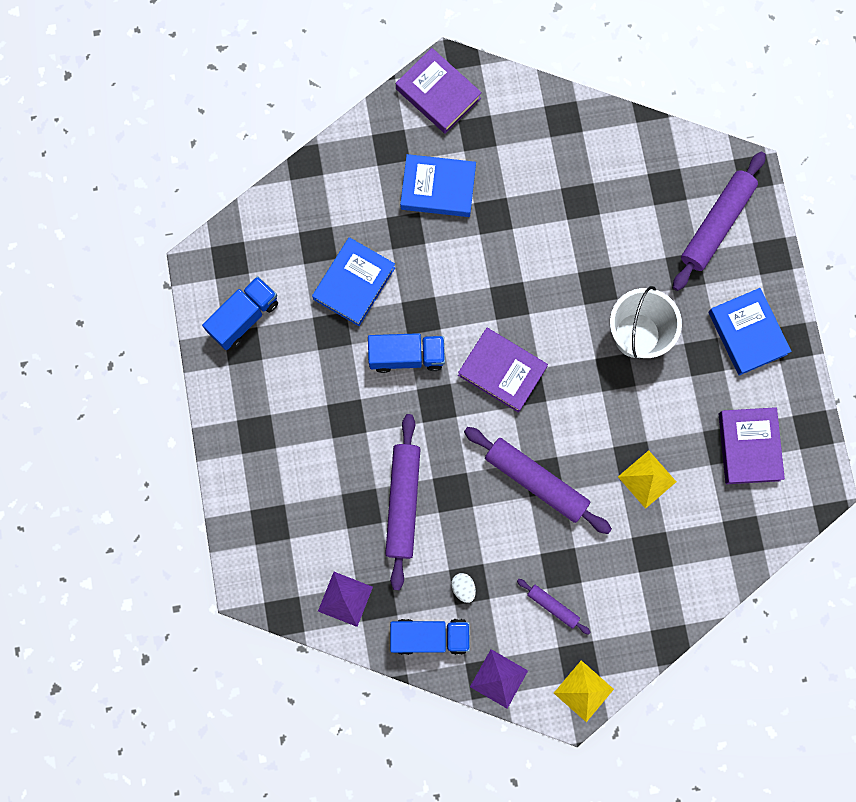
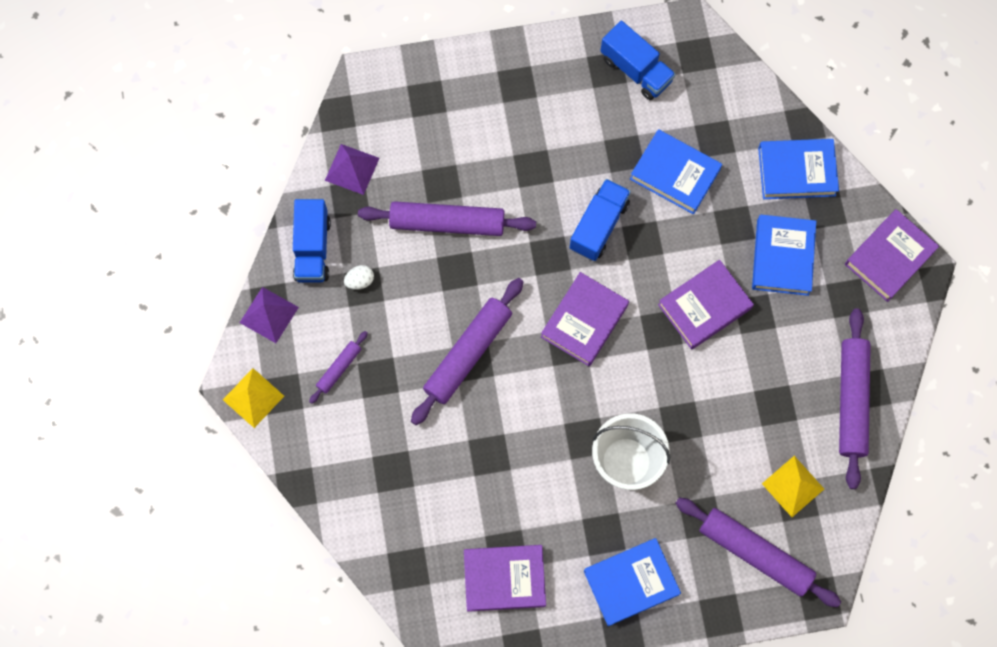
camera: 90 degrees right, 5 degrees down
blue truck [368,333,445,373] -> blue truck turned 150 degrees counterclockwise [569,179,631,261]
yellow pyramid [618,450,676,509] -> yellow pyramid moved to [762,456,824,517]
none -> purple book [658,260,754,350]
none -> blue book [758,139,839,199]
none -> purple rolling pin [839,309,871,489]

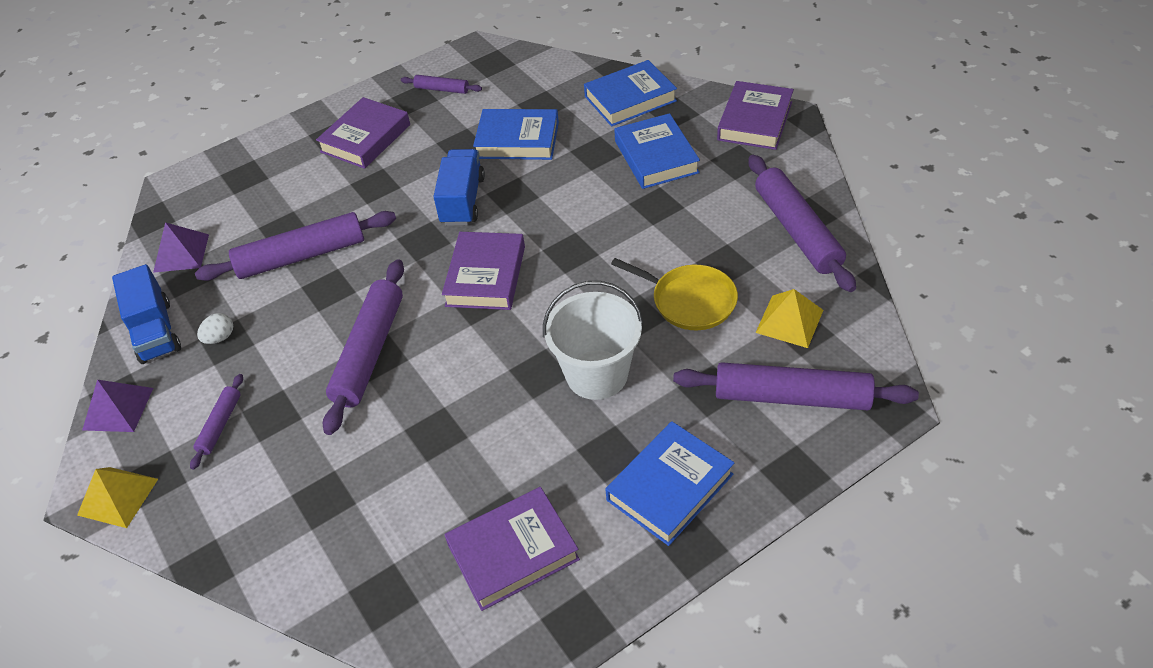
camera: 20 degrees left, 25 degrees down
blue truck [600,21,676,100] -> purple rolling pin [401,75,482,94]
purple book [658,260,754,350] -> purple book moved to [316,97,410,169]
none -> yellow pan [611,258,738,330]

